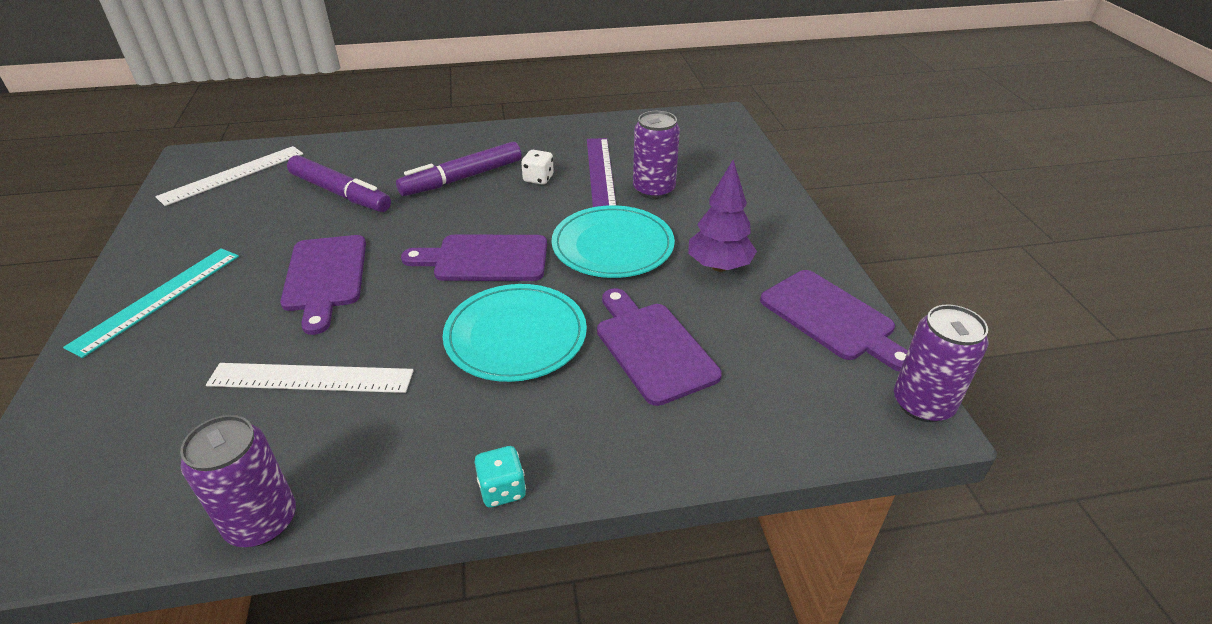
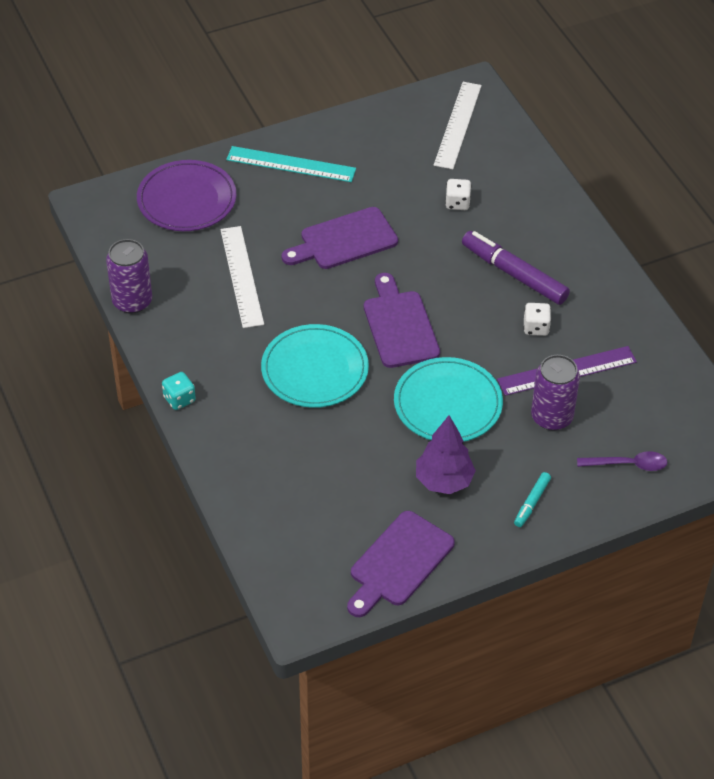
camera: 75 degrees right, 10 degrees up
white ruler [156,146,303,206] -> white ruler turned 75 degrees clockwise [434,82,482,169]
purple marker [287,155,391,212] -> white dice [445,179,472,210]
purple cutting board [597,288,722,406] -> none
purple can [894,305,988,422] -> none
none -> purple plate [137,160,236,231]
none -> turquoise marker [514,472,551,527]
none -> purple spoon [577,451,667,471]

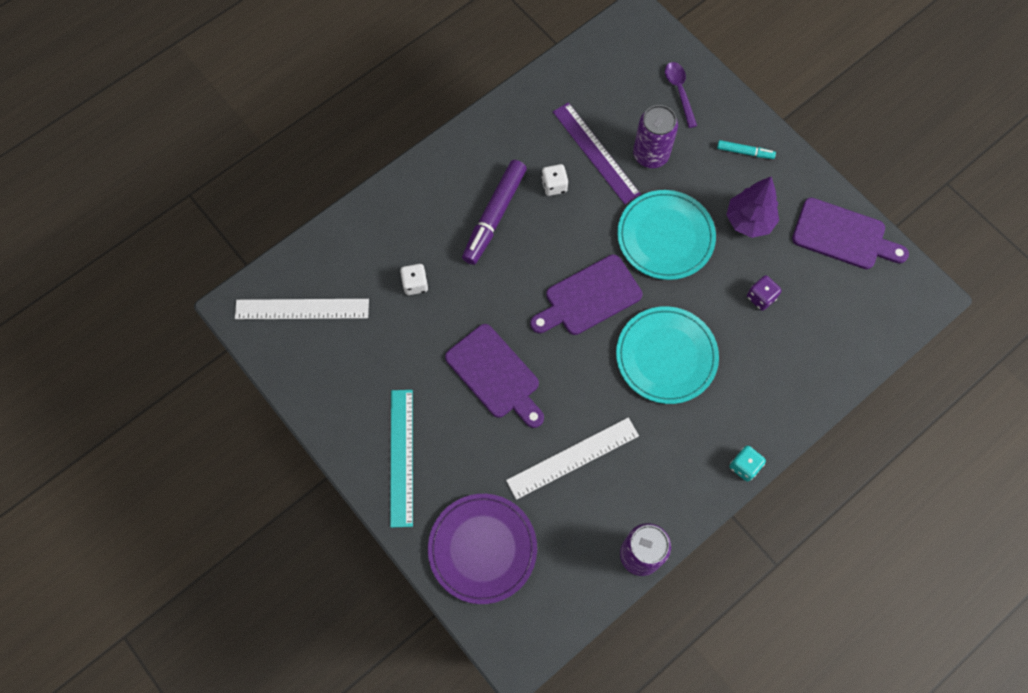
camera: 105 degrees left, 20 degrees up
none -> purple dice [747,275,782,311]

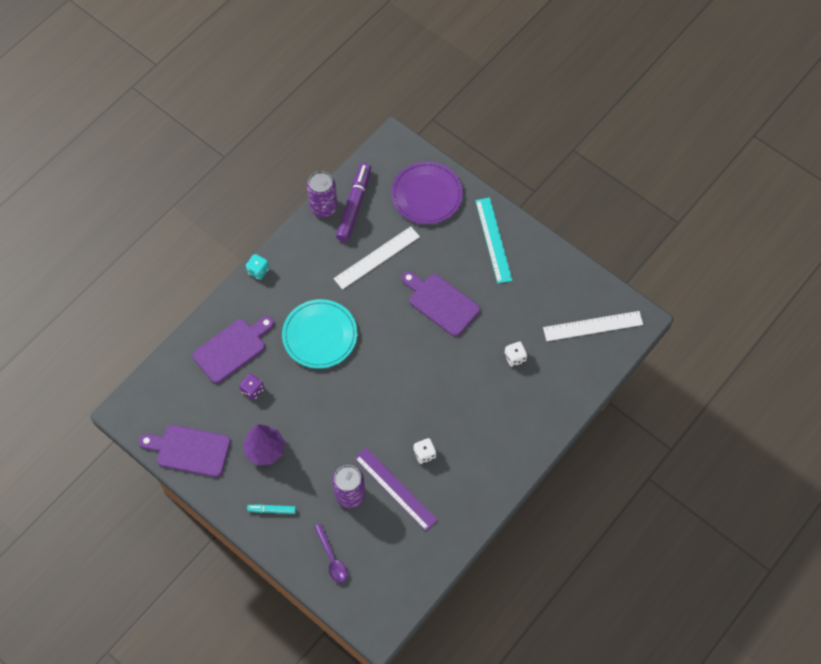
camera: 170 degrees right, 5 degrees down
purple marker [462,160,527,265] -> purple marker moved to [336,163,371,242]
purple cutting board [530,255,642,335] -> purple cutting board moved to [192,316,274,383]
turquoise plate [617,190,716,280] -> none

